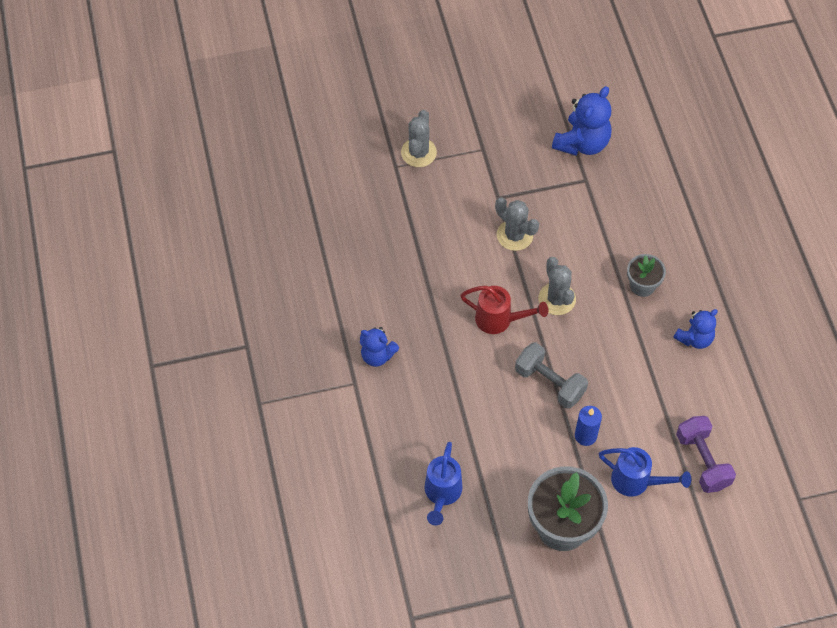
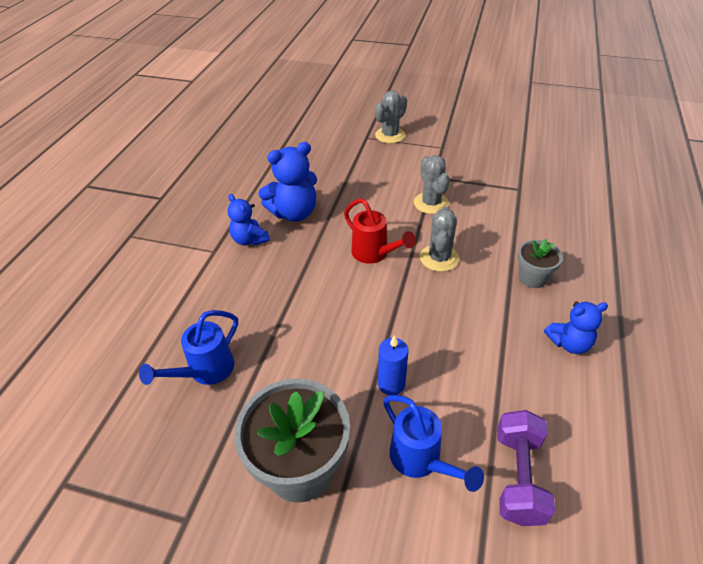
camera: 30 degrees right, 15 degrees down
grey dumbbell [515,342,588,409] -> none
blue teddy bear [552,86,612,155] -> blue teddy bear moved to [258,142,317,222]

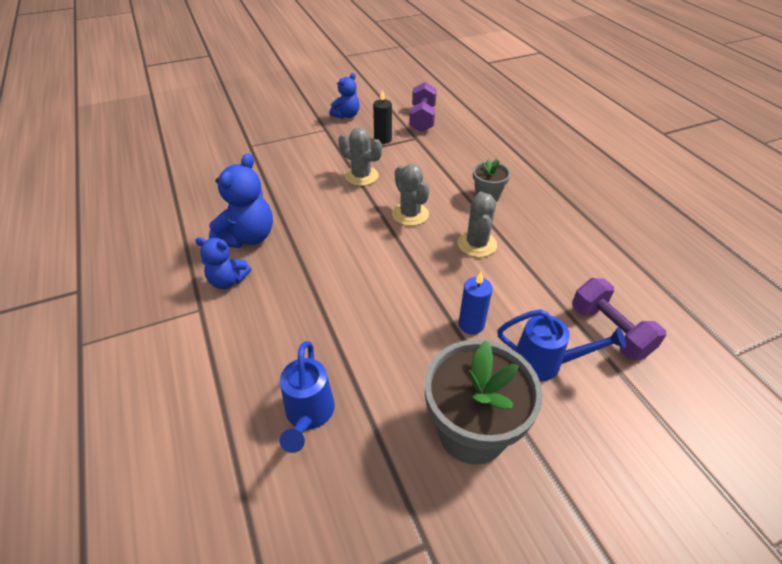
camera: 40 degrees left, 0 degrees up
red watering can [344,198,416,264] -> none
grey cactus [375,91,407,143] -> grey cactus moved to [457,192,497,257]
blue teddy bear [544,302,608,354] -> blue teddy bear moved to [329,73,359,119]
none -> black candle [373,90,392,144]
none -> purple dumbbell [409,82,437,132]

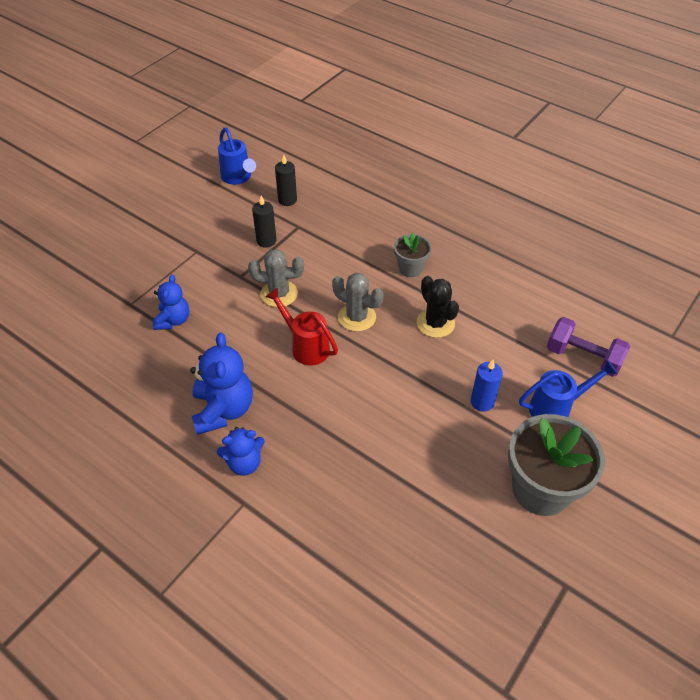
camera: 30 degrees left, 5 degrees up
blue watering can [279,341,335,453] -> blue watering can moved to [218,127,256,185]
blue teddy bear [329,73,359,119] -> blue teddy bear moved to [153,275,189,330]
purple dumbbell [409,82,437,132] -> black candle [275,155,297,206]
grey cactus [457,192,497,257] -> black cactus [417,276,459,338]
none -> red watering can [265,288,338,366]

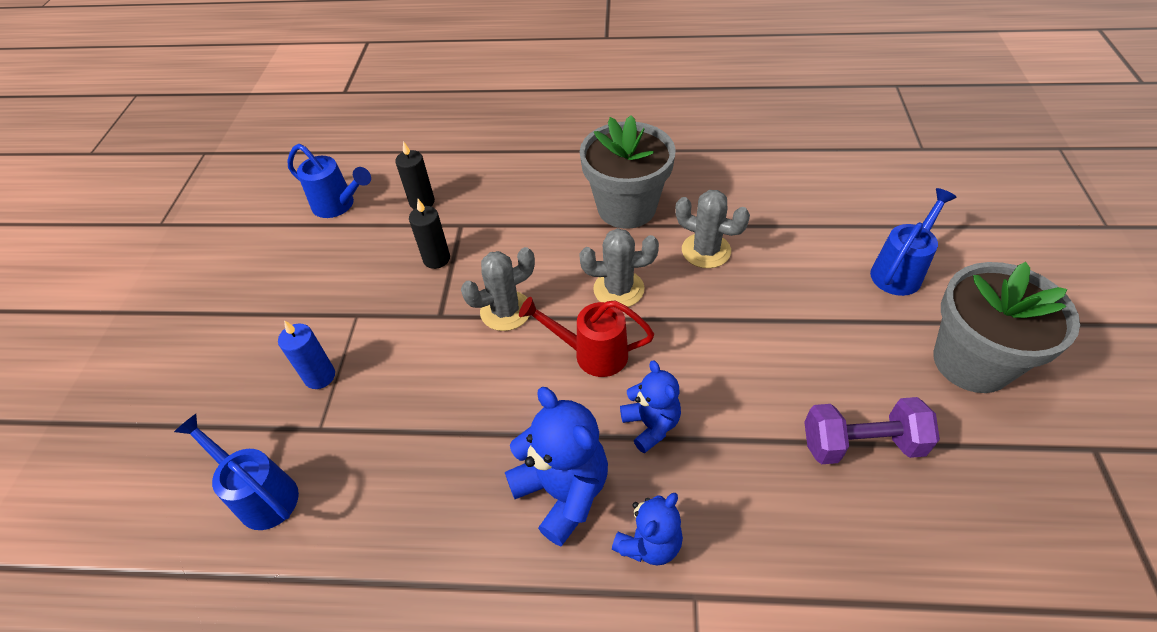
camera: 30 degrees left, 0 degrees up
blue teddy bear [153,275,189,330] -> blue teddy bear moved to [620,360,681,453]
grey flower pot [394,233,432,277] -> grey flower pot [580,115,676,229], size x1.89
black cactus [417,276,459,338] -> grey cactus [675,190,750,268]
blue candle [471,360,503,412] -> blue candle moved to [278,320,335,389]
purple dumbbell [547,317,630,377] -> purple dumbbell moved to [804,397,940,464]
none -> blue watering can [174,414,299,530]

